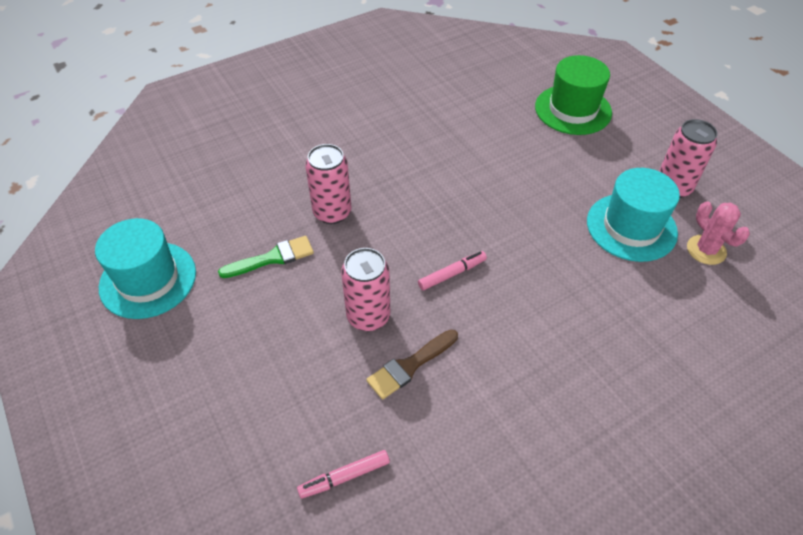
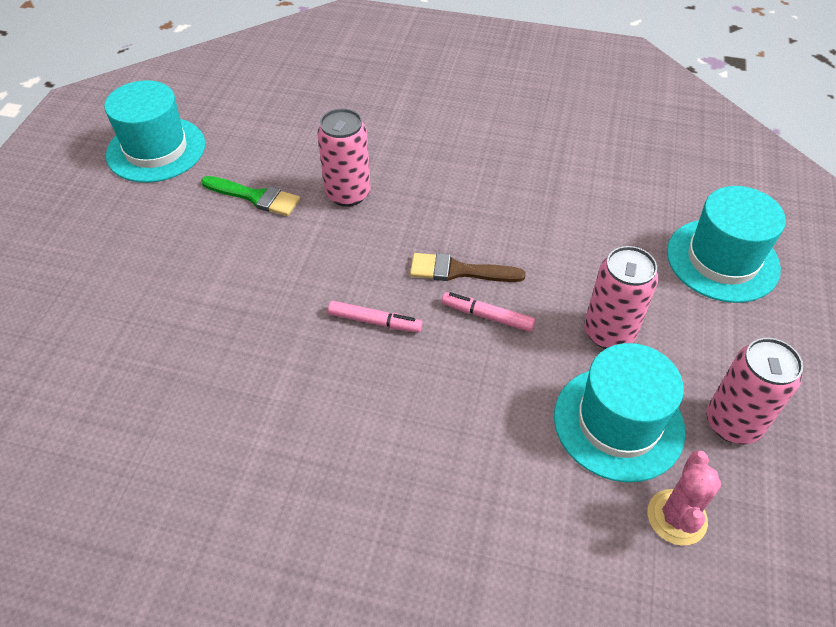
camera: 45 degrees right, 0 degrees up
pink marker [297,450,390,499] -> pink marker moved to [442,292,535,332]
pink can [341,248,390,331] -> pink can moved to [584,246,658,349]
brown brush [366,330,458,400] -> brown brush moved to [410,253,526,282]
green hat [535,55,612,135] -> turquoise hat [667,186,786,303]

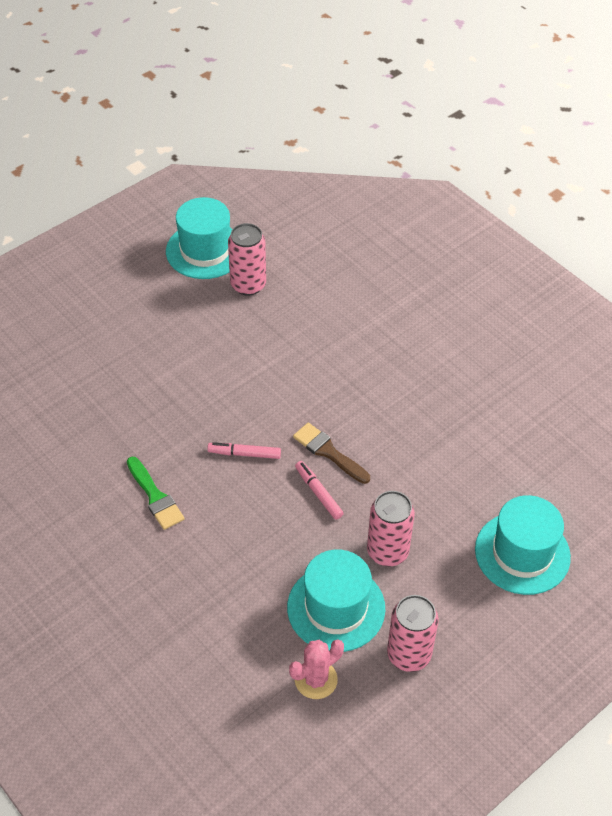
camera: 35 degrees right, 0 degrees up
green brush [201,176,300,216] -> green brush moved to [127,457,185,530]
pink can [317,109,371,207] -> pink can moved to [228,223,266,296]
pink marker [328,301,423,333] -> pink marker turned 135 degrees clockwise [207,442,281,459]

